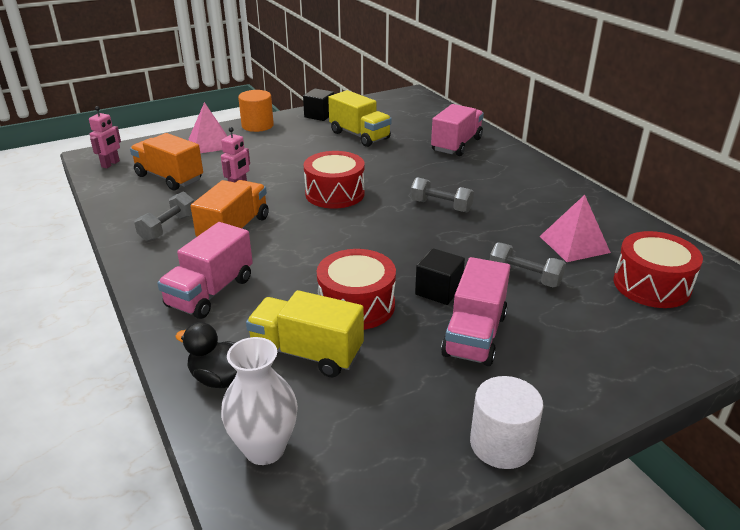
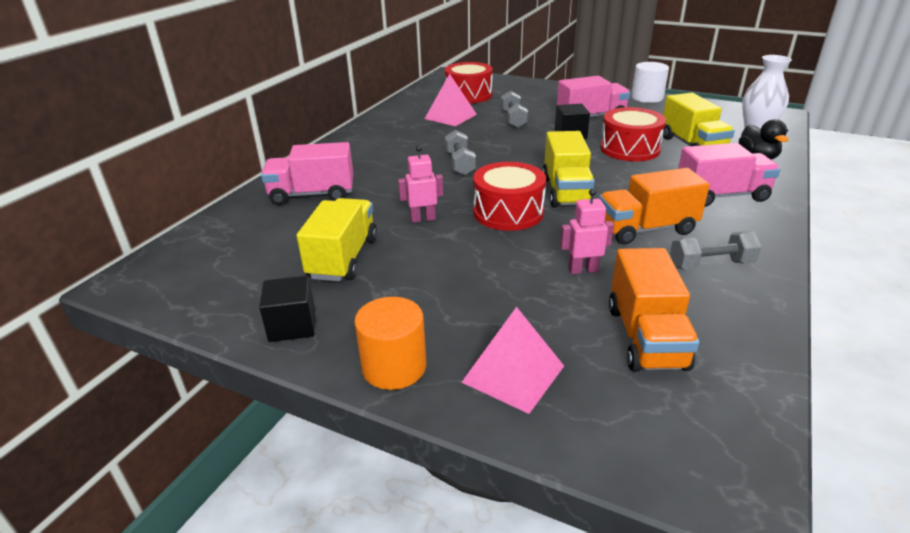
camera: 125 degrees left, 0 degrees up
pink robot [89,106,121,169] -> pink robot moved to [398,145,443,223]
none -> yellow truck [542,131,595,208]

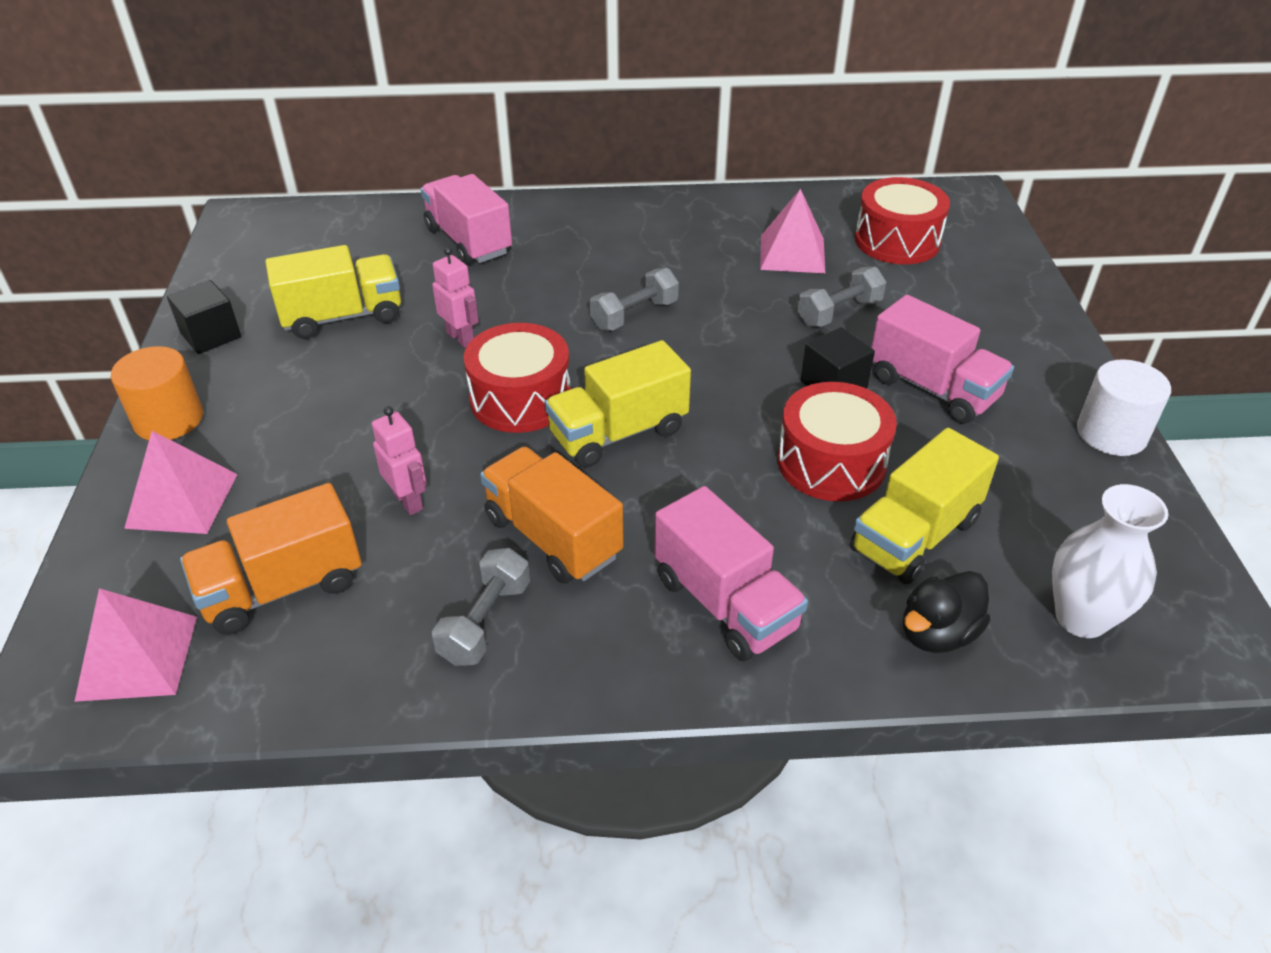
camera: 60 degrees right, 10 degrees up
grey dumbbell [670,232,761,270] -> grey dumbbell turned 60 degrees clockwise [432,548,530,666]
none -> pink pyramid [74,588,197,702]

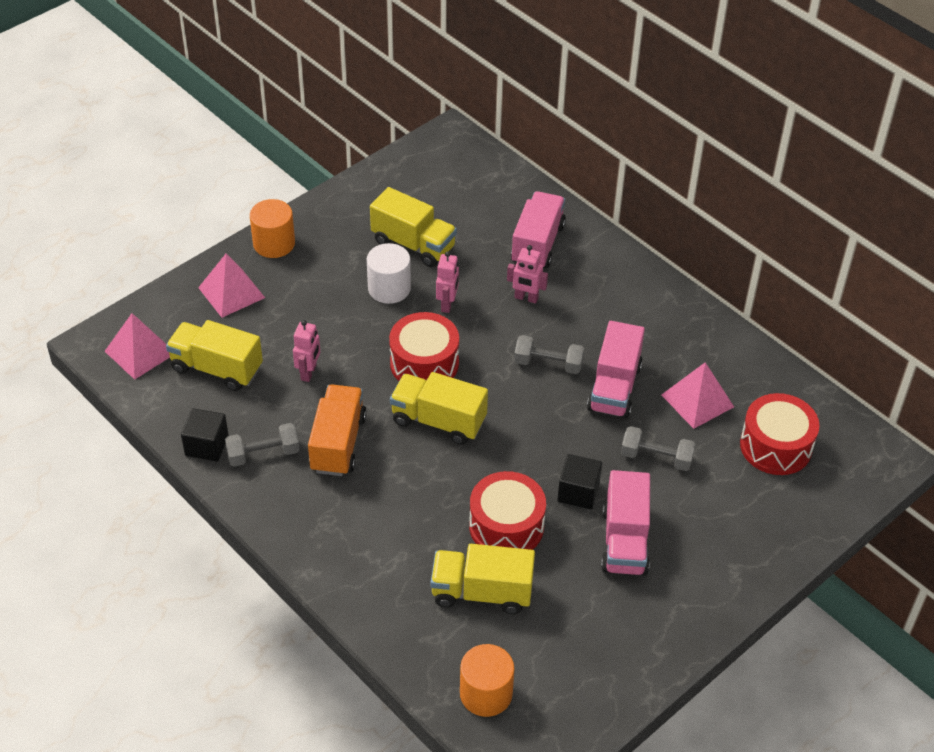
camera: 50 degrees right, 5 degrees up
black cube [167,280,241,354] -> black cube moved to [181,408,229,462]
orange truck [180,483,362,635] -> yellow truck [166,320,263,391]
pink truck [654,486,808,661] -> pink truck moved to [587,321,645,418]
black duck [903,571,990,653] -> none
white vase [1052,484,1169,638] -> orange cylinder [460,644,514,717]
white cylinder [1077,359,1171,456] -> white cylinder moved to [367,243,411,304]
none -> pink robot [507,245,548,303]

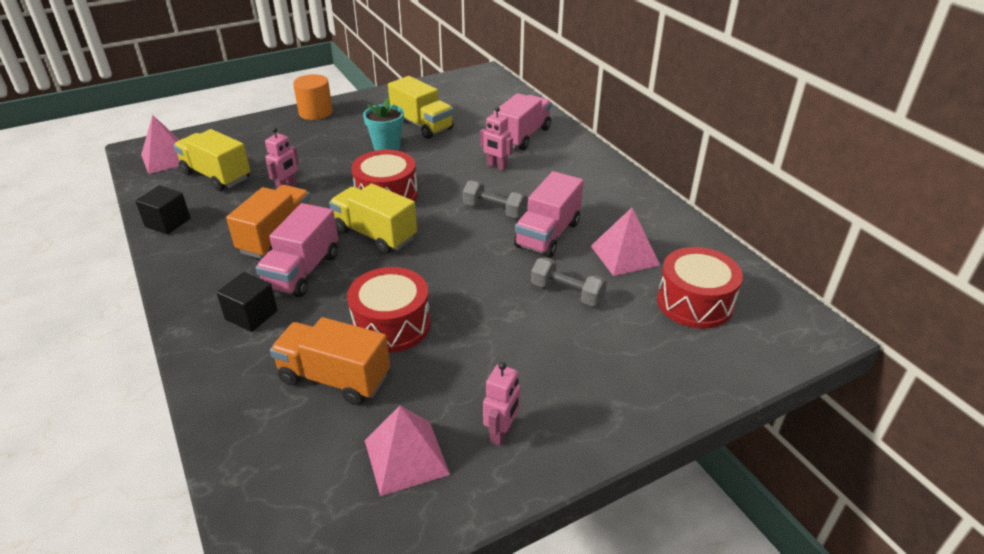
camera: 15 degrees right, 10 degrees down
pink pyramid [198,253,265,318] -> pink pyramid moved to [365,405,450,496]
grey dumbbell [225,423,300,467] -> none
white cylinder [367,243,411,304] -> turquoise flower pot [363,98,404,151]
yellow truck [431,544,535,614] -> orange truck [270,317,390,405]
pink robot [436,251,459,313] -> pink robot moved to [483,362,520,446]
orange cylinder [460,644,514,717] -> none
black cube [557,454,602,509] -> black cube moved to [216,272,278,332]
pink truck [601,470,650,576] -> pink truck moved to [255,203,338,297]

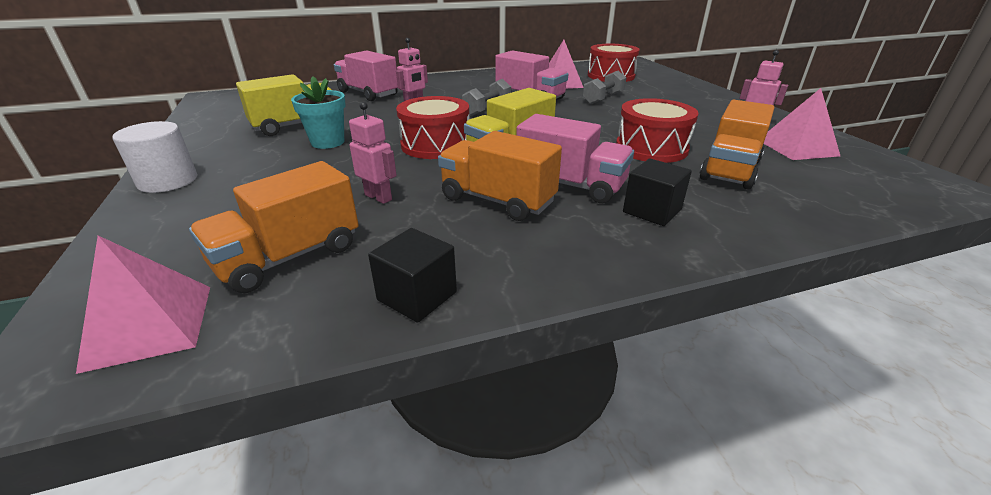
camera: 80 degrees left, 5 degrees down
yellow truck [173,129,250,191] -> orange truck [189,161,359,293]
orange cylinder [293,74,333,120] -> white cylinder [112,121,197,193]

